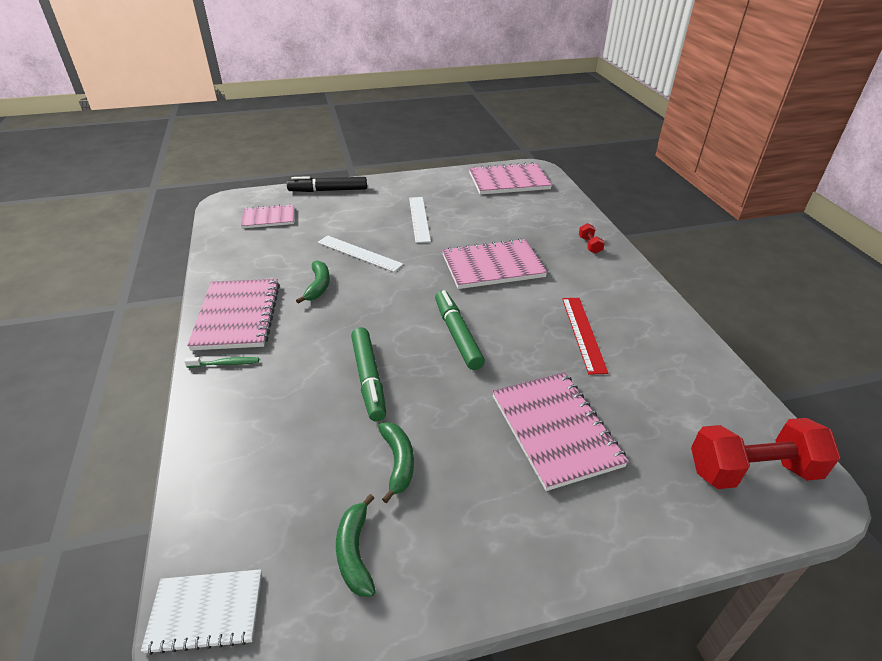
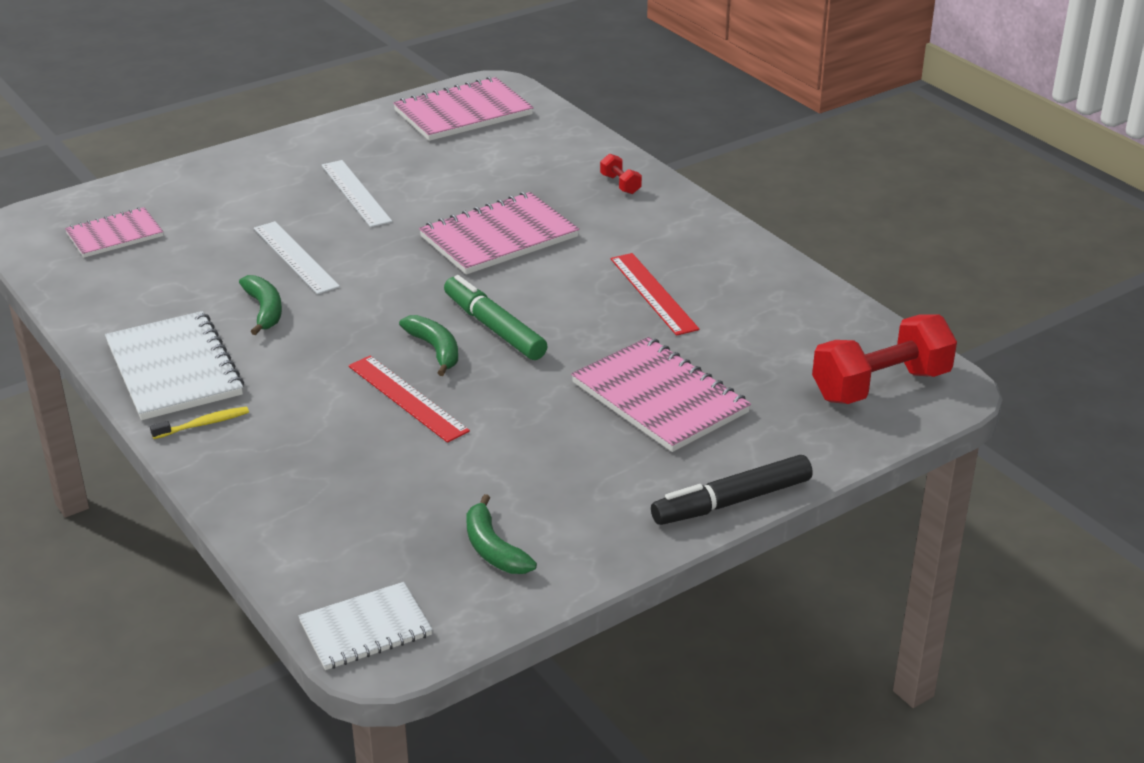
camera: 20 degrees left, 5 degrees down
green toothbrush [184,357,259,368] -> yellow toothbrush [150,406,249,439]
pink notebook [187,279,280,350] -> white notebook [105,311,244,420]
black marker [287,176,367,192] -> black marker moved to [651,455,813,525]
white ruler [317,235,403,272] -> white ruler turned 45 degrees clockwise [254,221,340,294]
green marker [351,327,386,421] -> red ruler [348,356,470,443]
green banana [378,422,414,503] -> green banana moved to [399,315,458,376]

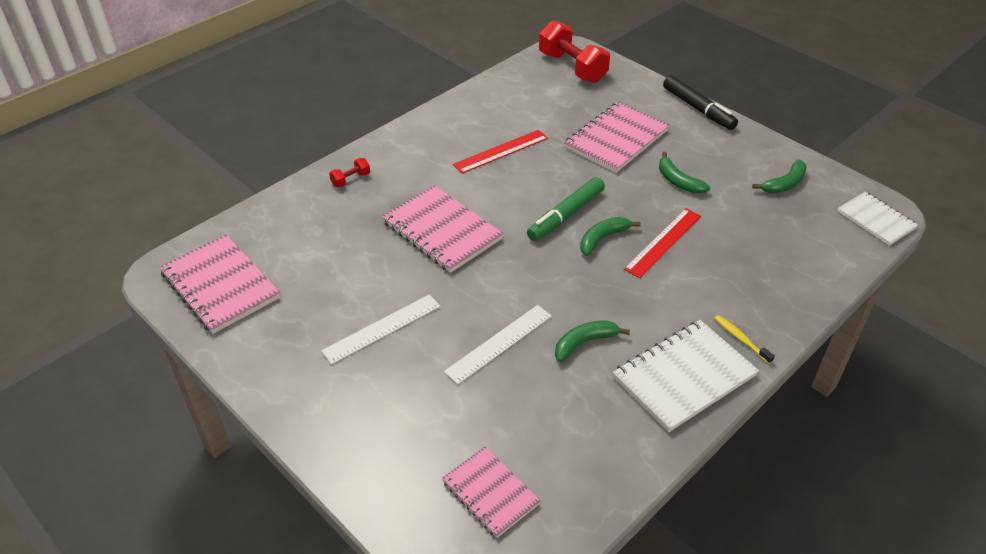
camera: 100 degrees left, 10 degrees up
none -> green banana [659,152,710,194]

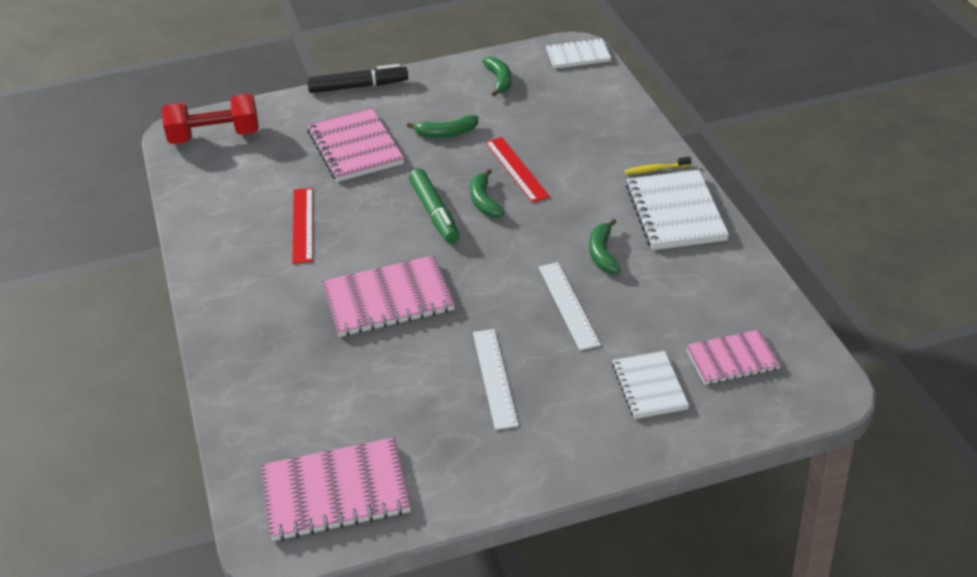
camera: 60 degrees left, 5 degrees down
red dumbbell [329,158,370,187] -> none
none -> white notebook [612,351,689,419]

